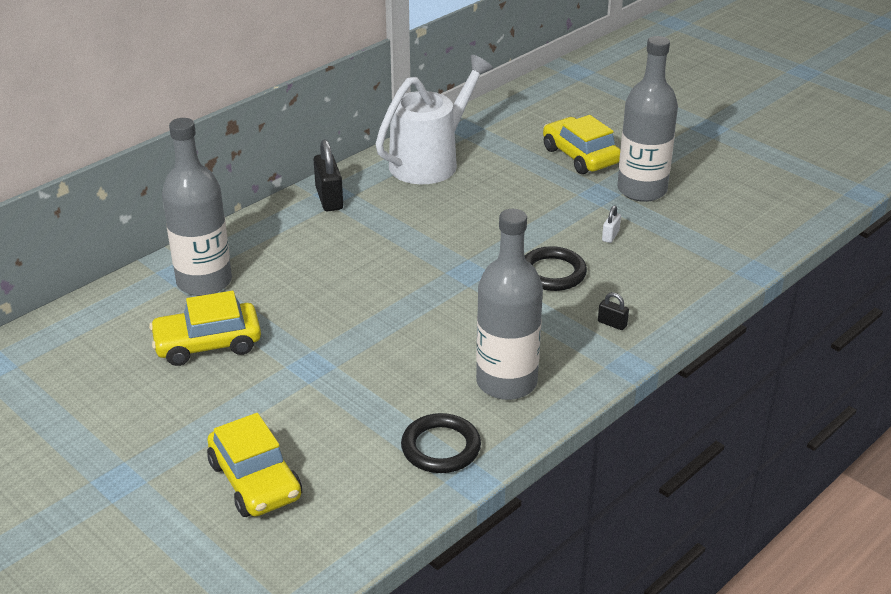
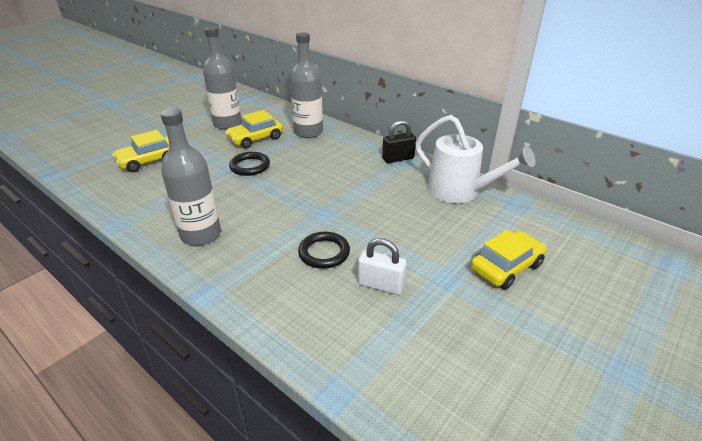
camera: 85 degrees right, 0 degrees up
yellow car [149,291,261,366] -> yellow car turned 105 degrees counterclockwise [225,110,283,149]
black ring [401,413,481,473] -> black ring moved to [229,152,270,176]
black padlock [598,292,629,330] -> none
white padlock [602,206,621,243] -> white padlock [358,238,407,295], size x1.96
grey bottle [617,36,678,202] -> grey bottle moved to [203,27,242,130]

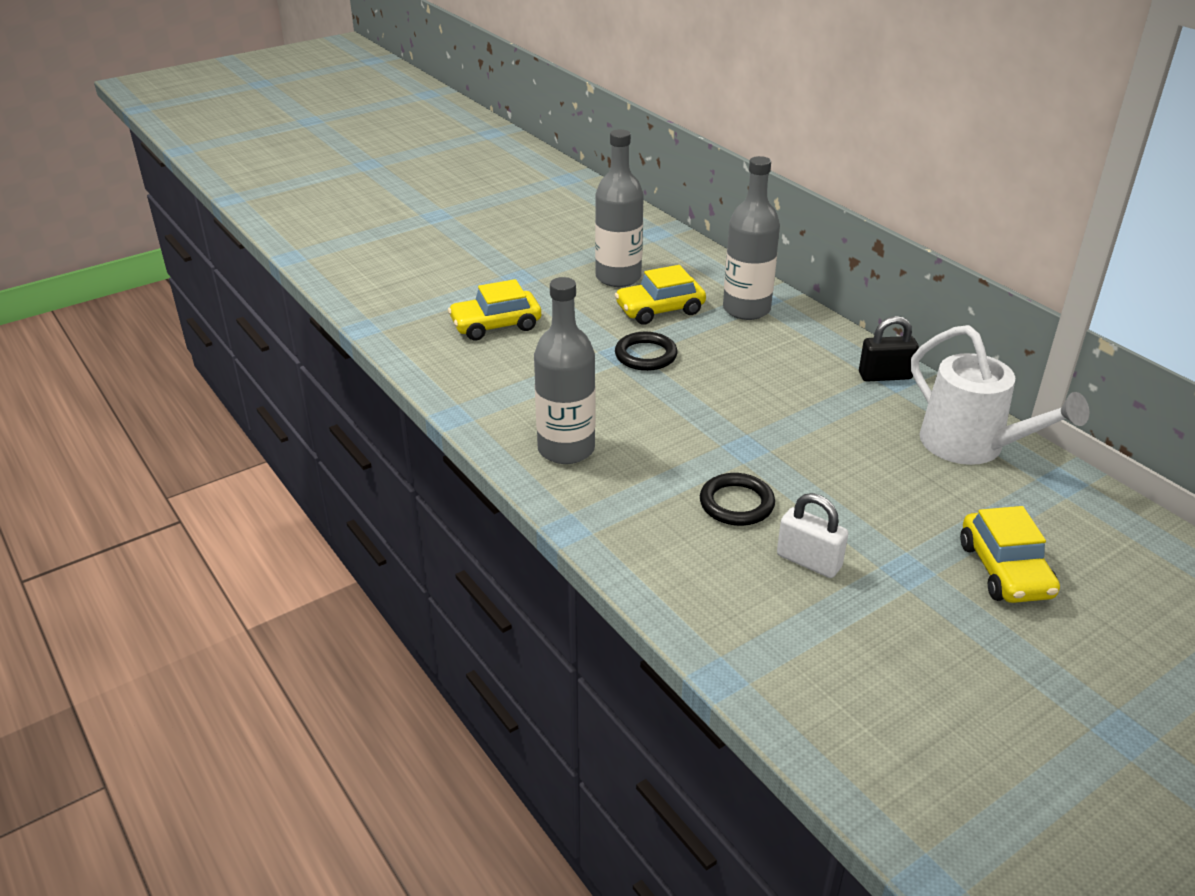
camera: 15 degrees right, 0 degrees up
yellow car [471,230,547,289] -> yellow car turned 105 degrees clockwise [960,506,1060,603]

